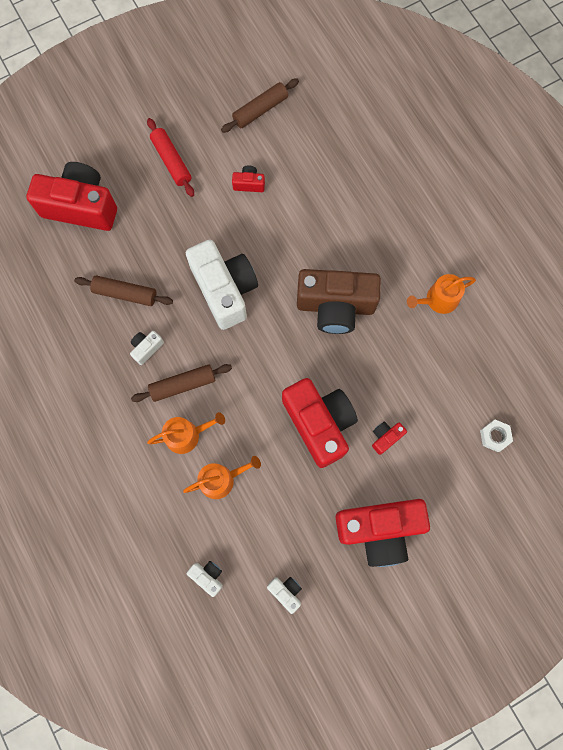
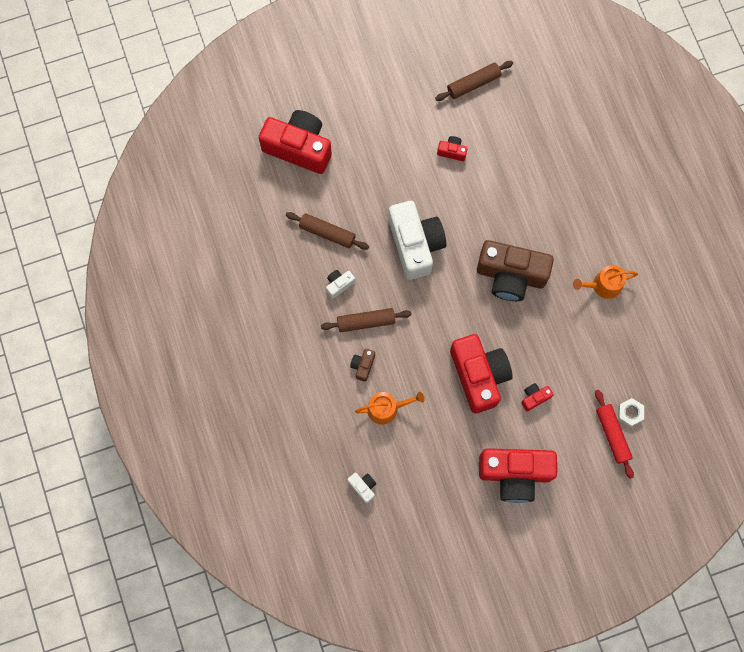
camera: 10 degrees right, 0 degrees up
red rolling pin [147,118,194,197] -> red rolling pin moved to [595,390,634,479]
orange watering can [147,412,225,454] -> brown camera [350,349,375,382]
white camera [267,577,302,614] -> none

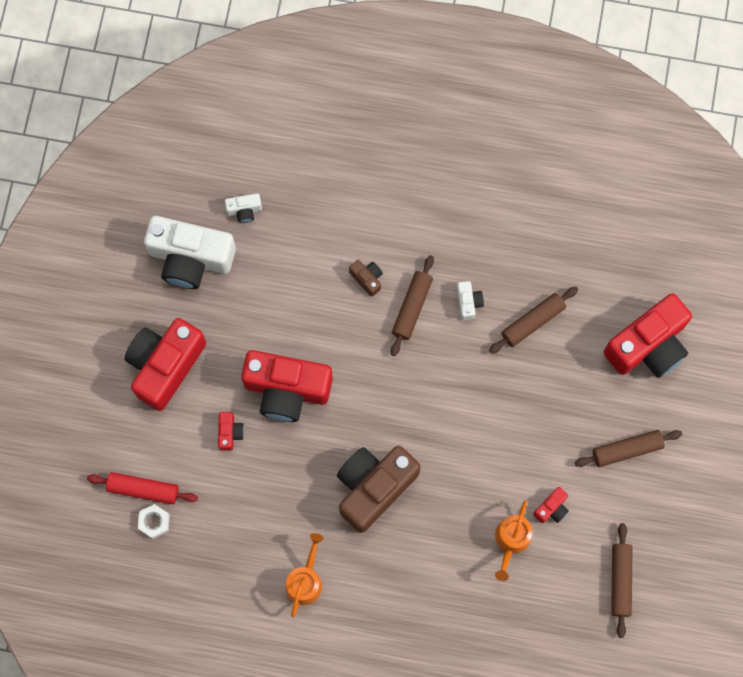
camera: 120 degrees right, 0 degrees up
orange watering can [355,392,425,425] -> orange watering can moved to [495,501,532,581]
white camera [388,201,446,280] -> white camera moved to [144,216,236,289]
none -> brown rolling pin [575,430,682,467]

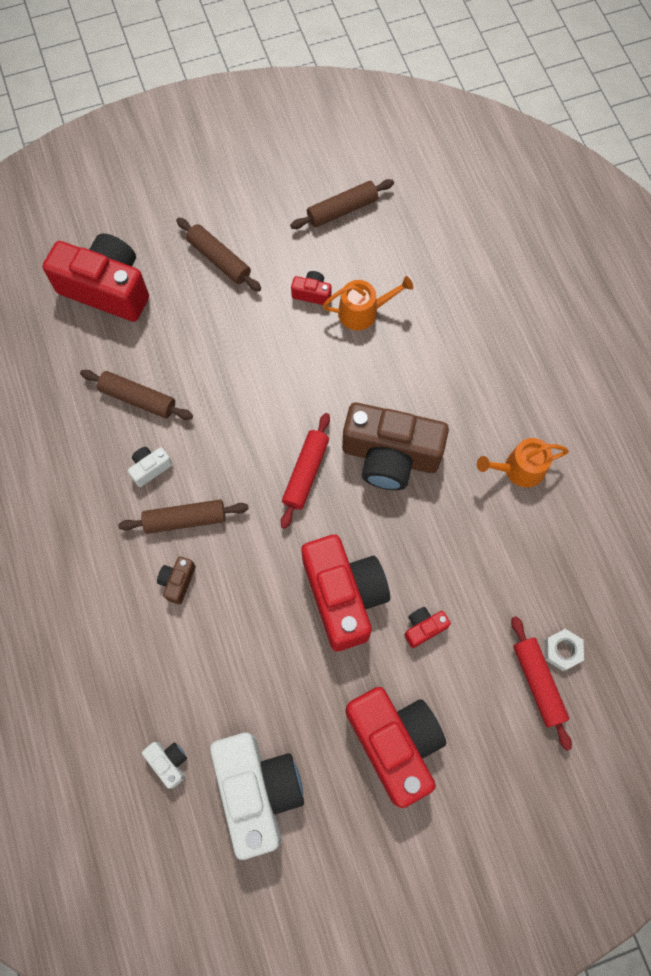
camera: 120 degrees left, 5 degrees down
red camera [125,318,206,411] -> red camera turned 120 degrees counterclockwise [345,687,446,808]
none -> red rolling pin [281,413,330,529]

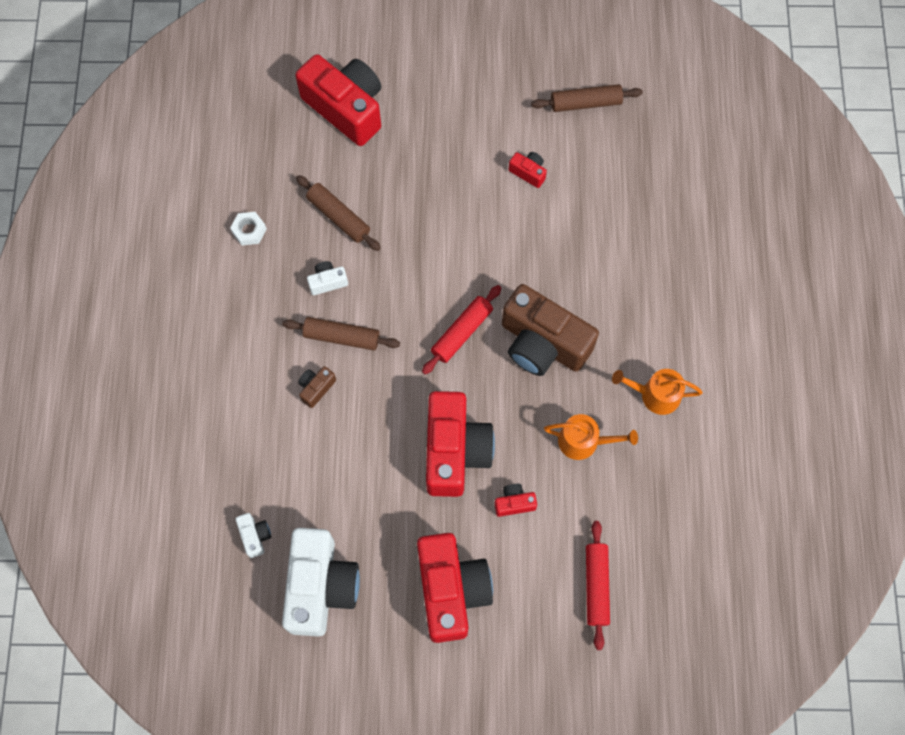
camera: 20 degrees right, 0 degrees up
brown rolling pin [176,218,261,292] -> none
orange watering can [323,276,413,330] -> orange watering can moved to [544,414,638,460]
white nut [545,629,584,671] -> white nut moved to [230,212,267,246]

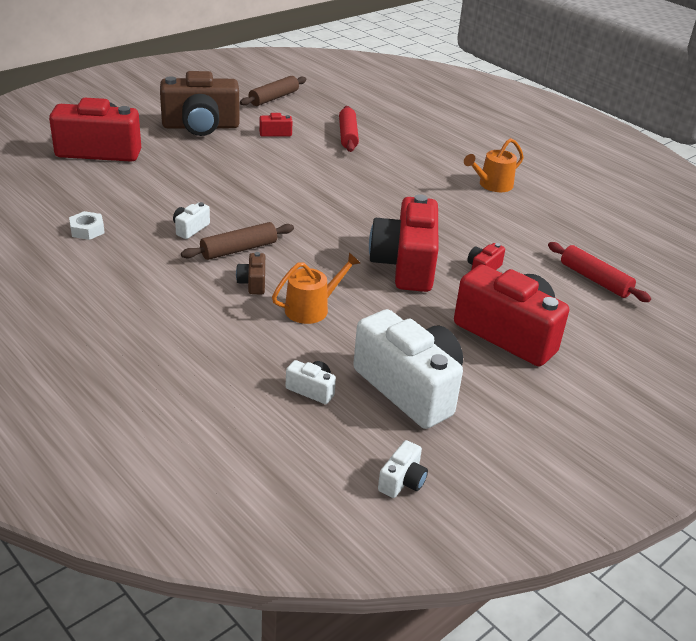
camera: 45 degrees left, 35 degrees down
brown rolling pin [296,175,381,251] -> none
red rolling pin [422,285,501,374] -> red rolling pin moved to [339,106,359,152]
red camera [426,391,495,497] -> red camera turned 135 degrees counterclockwise [369,194,439,292]
brown camera [502,284,599,376] -> brown camera moved to [160,71,240,136]
orange watering can [544,414,638,460] -> orange watering can moved to [272,252,360,324]
none -> white camera [378,440,428,498]

